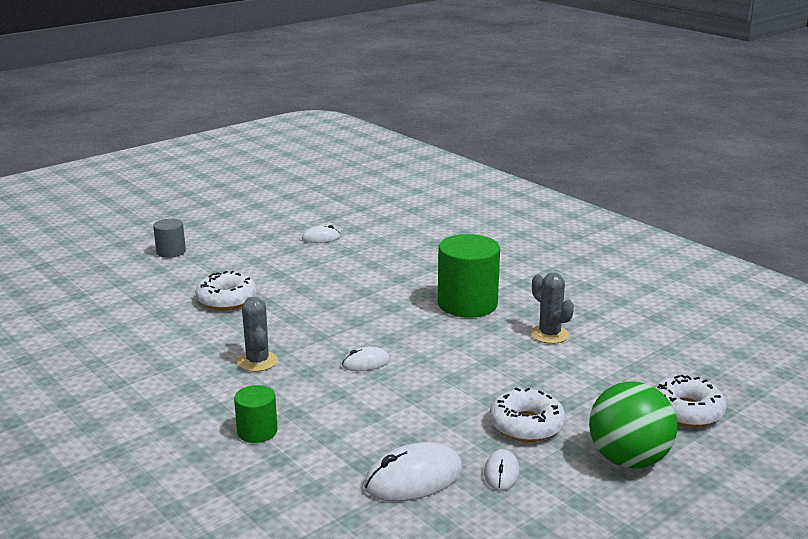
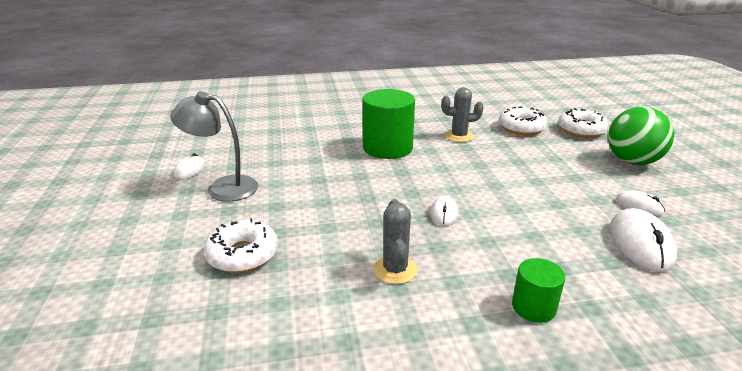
camera: 60 degrees left, 5 degrees up
grey cylinder [153,218,186,258] -> none
grey cactus [238,297,278,372] -> grey cactus turned 75 degrees clockwise [373,199,417,284]
white donut [489,388,566,442] -> white donut moved to [499,107,548,135]
none -> grey lamp [170,91,258,202]

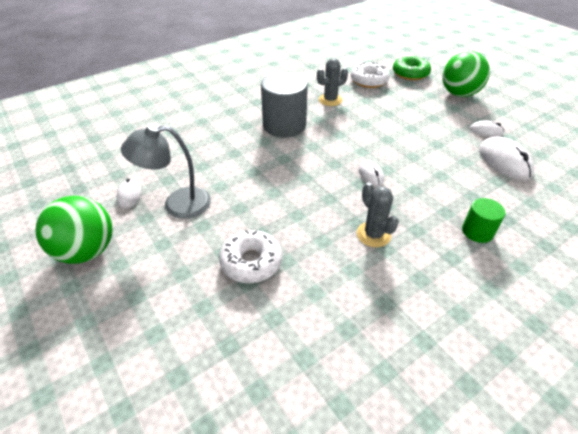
camera: 25 degrees left, 15 degrees up
green cylinder [362,89,415,159] -> grey cylinder [261,72,308,138]
white donut [558,108,609,138] -> green donut [393,55,431,80]
none -> green ball [36,196,113,264]

